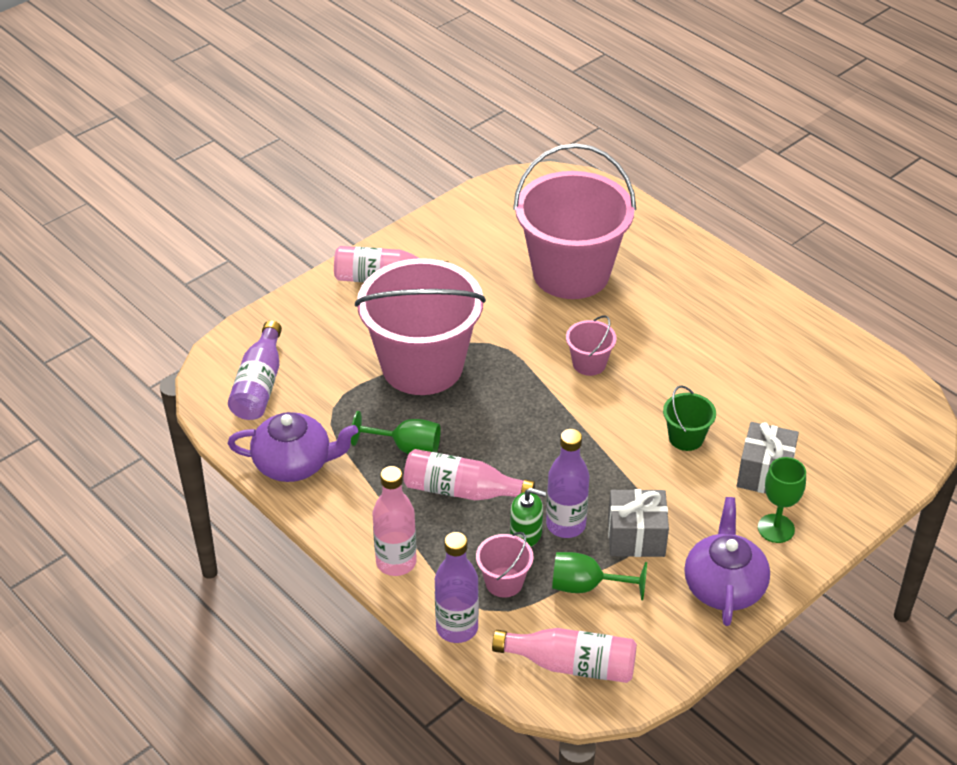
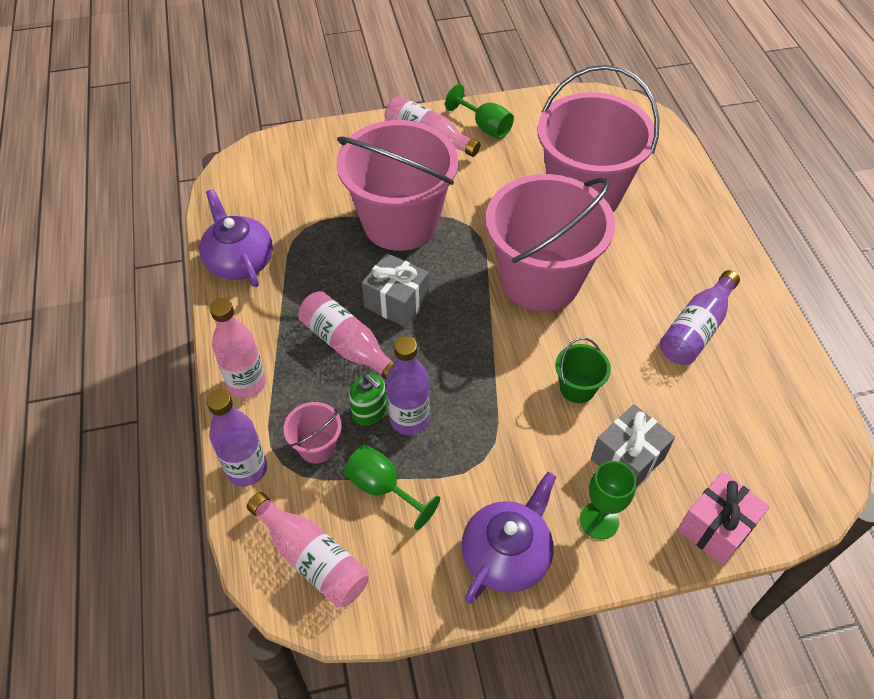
camera: 30 degrees right, 10 degrees up
purple bottle [228,320,282,420] -> purple bottle moved to [660,270,740,365]
purple teapot [228,412,358,482] -> purple teapot turned 150 degrees counterclockwise [199,189,273,287]
green goblet [351,411,441,454] -> green goblet moved to [445,84,514,139]
pink bucket [566,315,616,376] -> pink bucket [486,174,615,311], size x2.44
grey gift [608,489,669,557] -> grey gift moved to [362,253,429,327]
none -> pink gift [677,472,770,565]

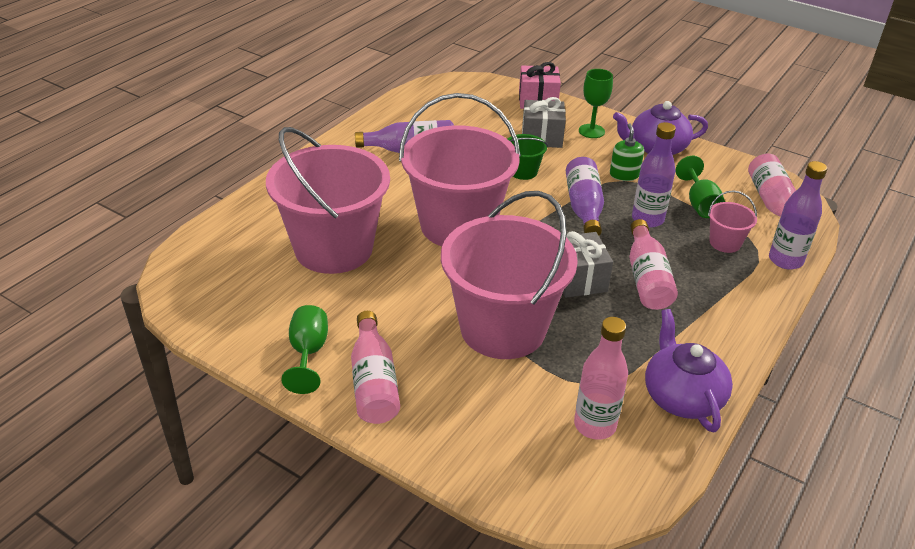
camera: 135 degrees left, 15 degrees down
purple teapot [199,189,273,287] -> purple teapot turned 150 degrees clockwise [645,309,733,432]
pink bottle [210,298,266,398] -> pink bottle moved to [574,317,628,440]
green soap dispenser [349,374,387,425] -> green soap dispenser moved to [610,123,644,181]
none -> purple bottle [566,157,604,236]

